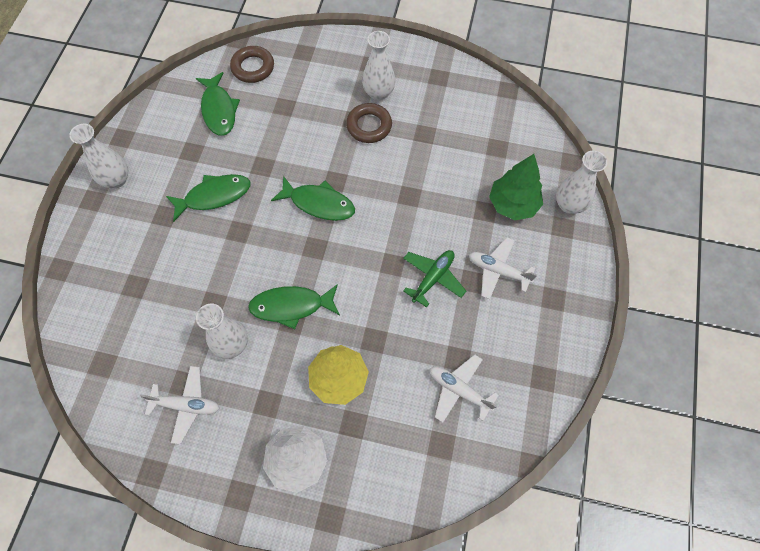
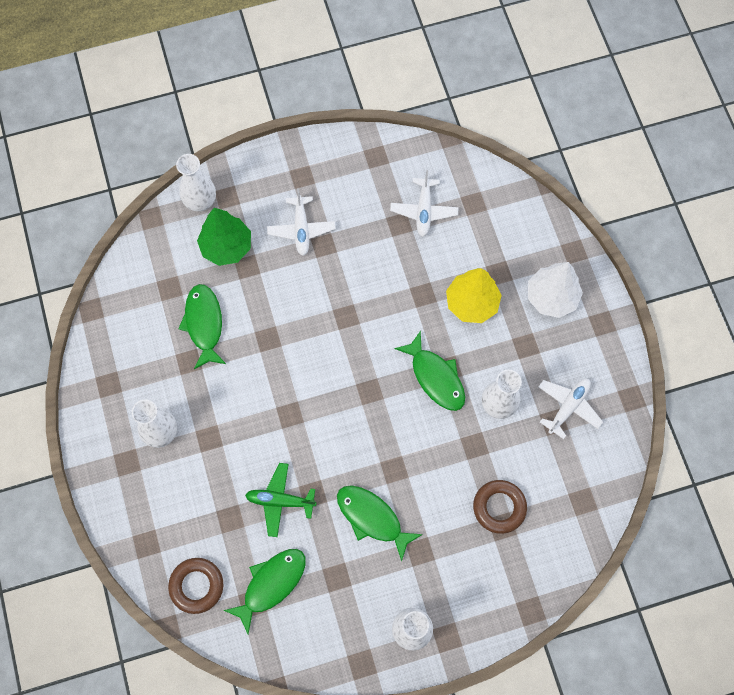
camera: 120 degrees left, 5 degrees up
white plane [140,366,220,444] -> white plane turned 60 degrees clockwise [538,379,603,439]
green fish [271,176,355,221] -> green fish moved to [179,284,226,369]
brown ring [346,103,392,143] -> brown ring moved to [473,480,527,534]
green plane [403,250,466,308] -> green plane moved to [245,463,317,537]

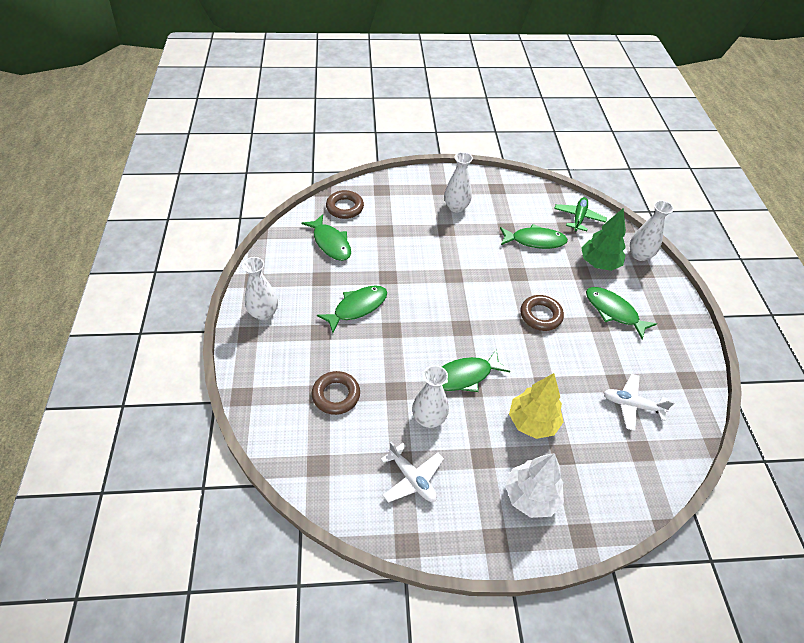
camera: 100 degrees right, 20 degrees down
green plane [245,463,317,537] -> green plane moved to [554,197,607,232]
white plane [267,188,336,256] -> green fish [586,287,657,339]
none -> brown ring [521,295,564,331]

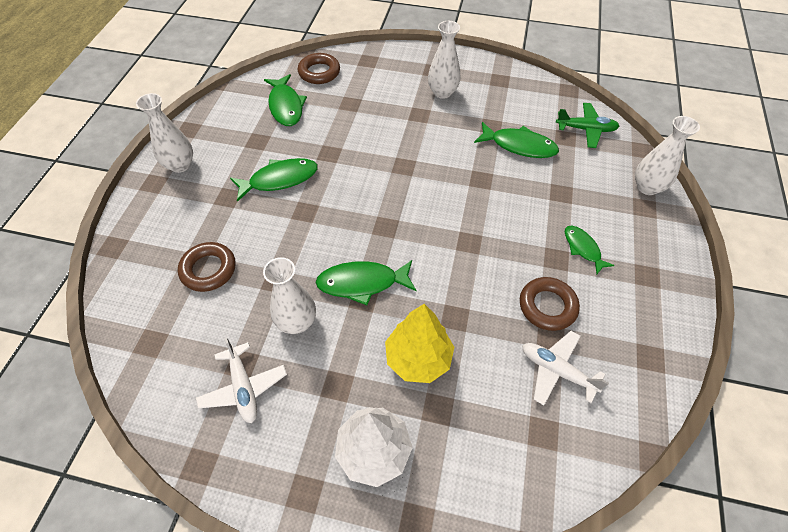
camera: 20 degrees right, 5 degrees up
brown ring [521,295,564,331] -> brown ring moved to [520,277,580,331]
green plane [554,197,607,232] -> green plane turned 60 degrees clockwise [556,103,620,148]
green tree [581,209,626,271] -> none
green fish [586,287,657,339] -> green fish [565,226,615,274], size x0.63

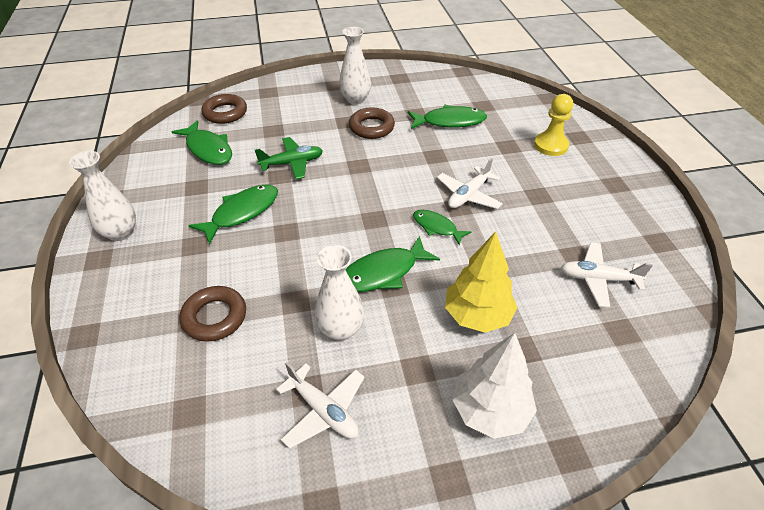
camera: 25 degrees left, 10 degrees down
brown ring [520,277,580,331] -> brown ring moved to [349,107,395,139]
green plane [556,103,620,148] -> green plane moved to [255,137,323,179]
green fish [565,226,615,274] -> green fish moved to [413,210,471,245]
white vase [635,116,700,195] -> none
none -> white plane [437,158,503,209]
none -> yellow pawn [534,94,573,156]

